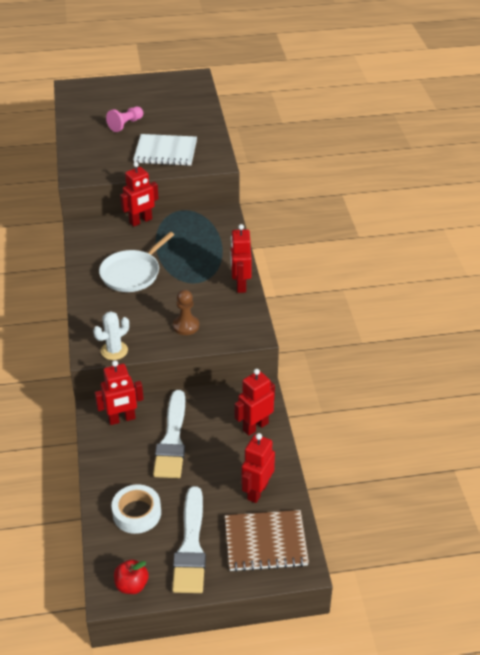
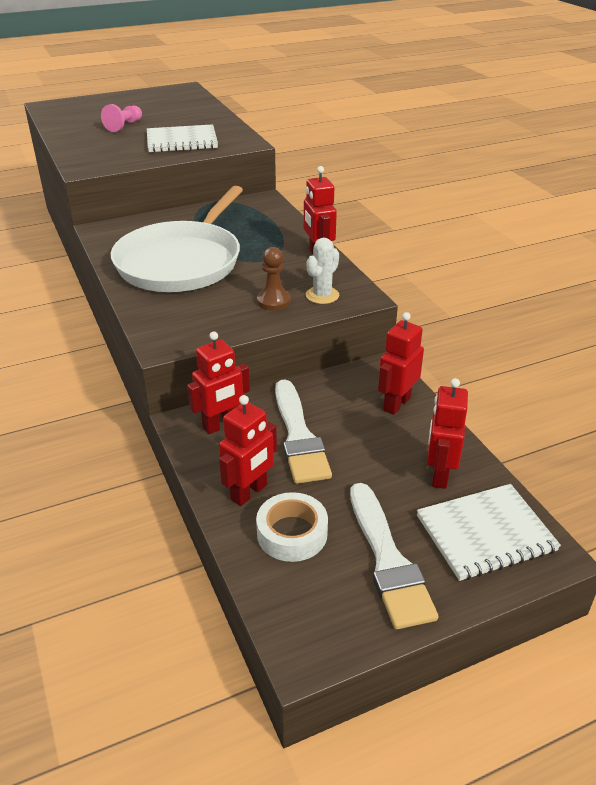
camera: 15 degrees left, 5 degrees down
white cactus [93,311,129,360] -> white cactus moved to [306,238,339,304]
white pan [99,232,174,292] -> white pan [111,186,243,292], size x1.67
red apple [114,560,149,594] -> none
red robot [120,162,159,227] -> red robot moved to [219,395,277,506]
brown notebook [225,510,309,572] -> white notebook [417,484,561,581]

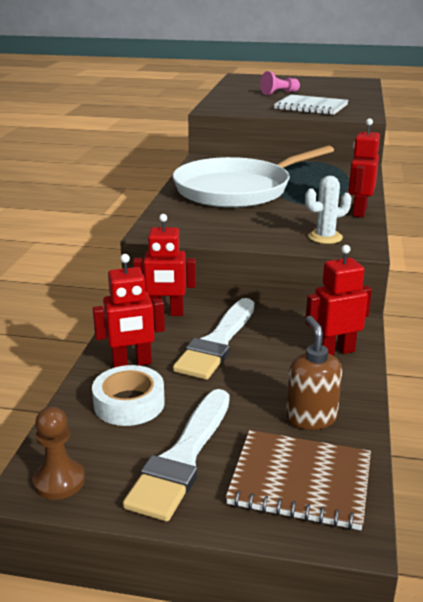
camera: 35 degrees right, 10 degrees down
brown pawn [257,247,291,310] -> brown pawn moved to [33,407,85,500]
white notebook [417,484,561,581] -> brown notebook [226,430,371,530]
red robot [427,378,468,489] -> brown soap dispenser [286,316,342,430]

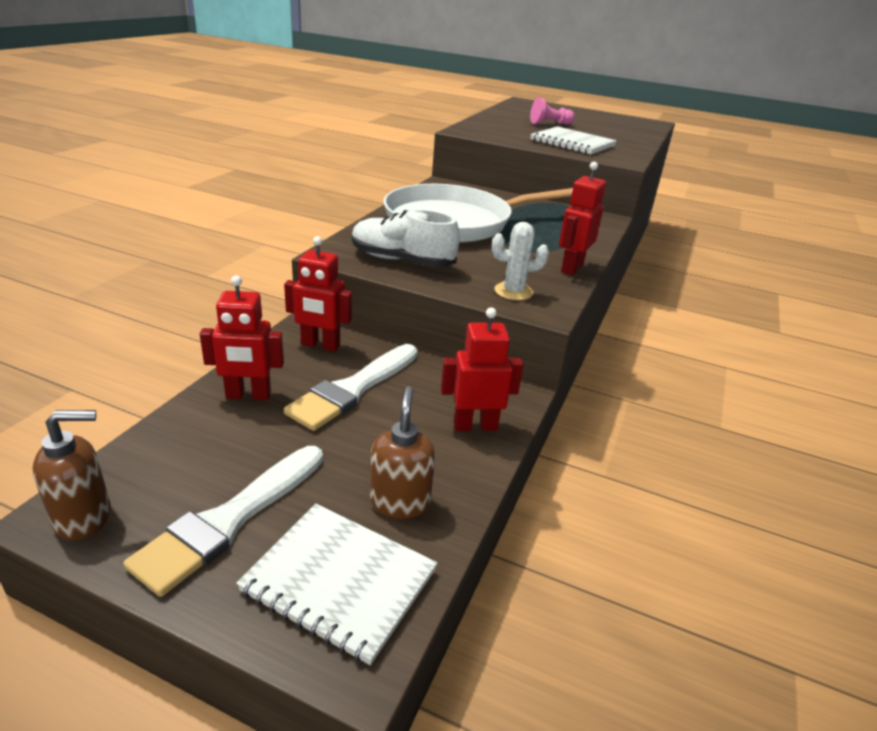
camera: 10 degrees right, 5 degrees up
brown pawn [33,407,85,500] -> brown soap dispenser [33,410,111,541]
white tape [92,365,165,426] -> none
brown notebook [226,430,371,530] -> white notebook [236,504,437,665]
none -> white shoe [352,209,460,267]

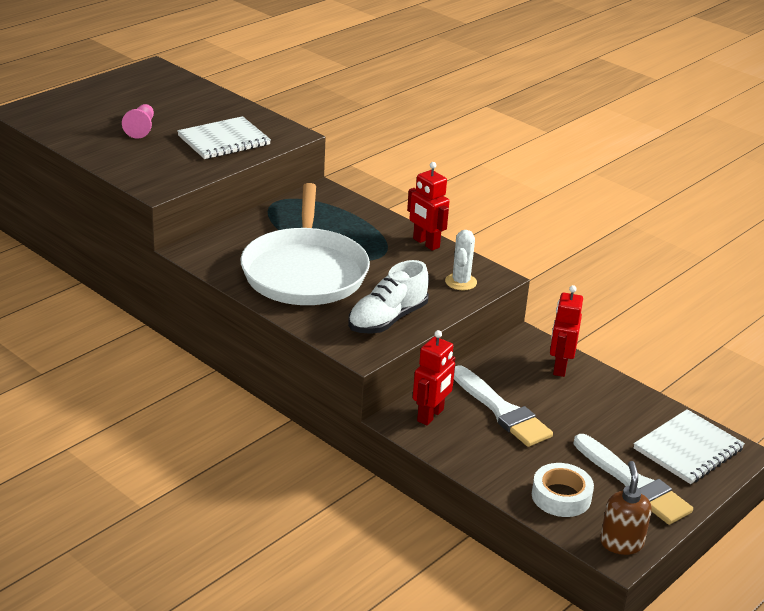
camera: 70 degrees left, 0 degrees up
red robot [200,275,284,400] -> none
brown soap dispenser [370,386,435,519] -> none
none -> white tape [532,463,594,517]

